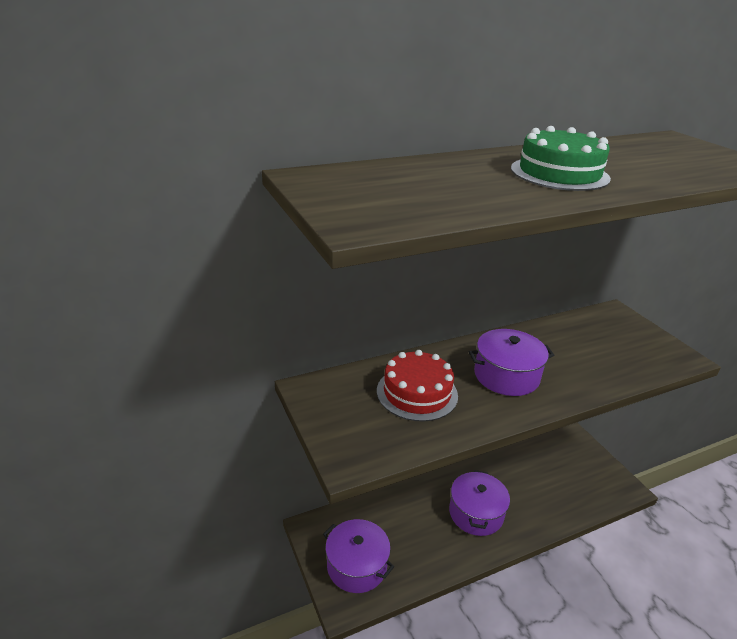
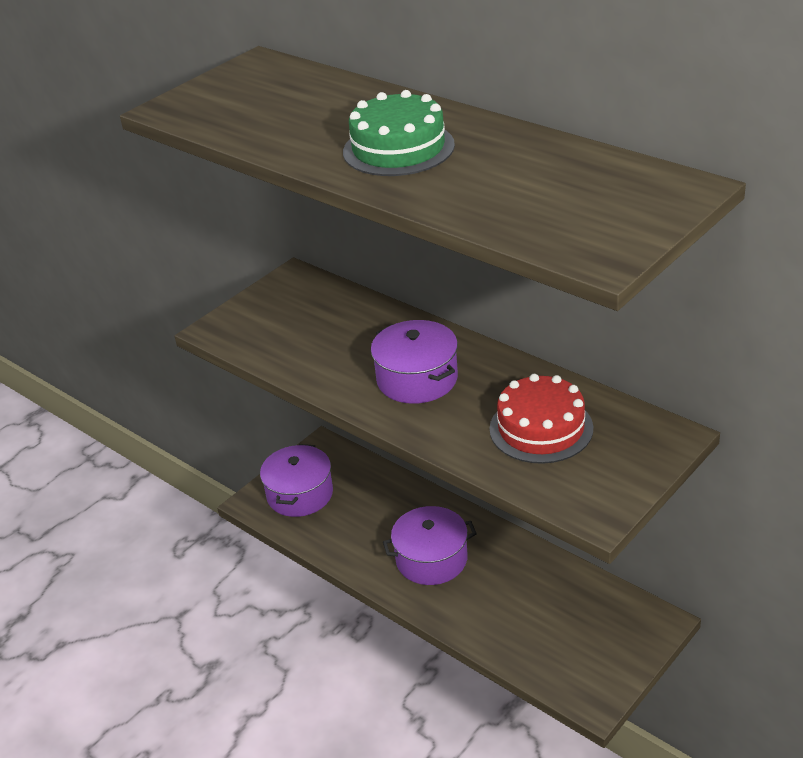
camera: 70 degrees right, 5 degrees up
red cake [377,350,458,422] -> red cake moved to [489,374,593,464]

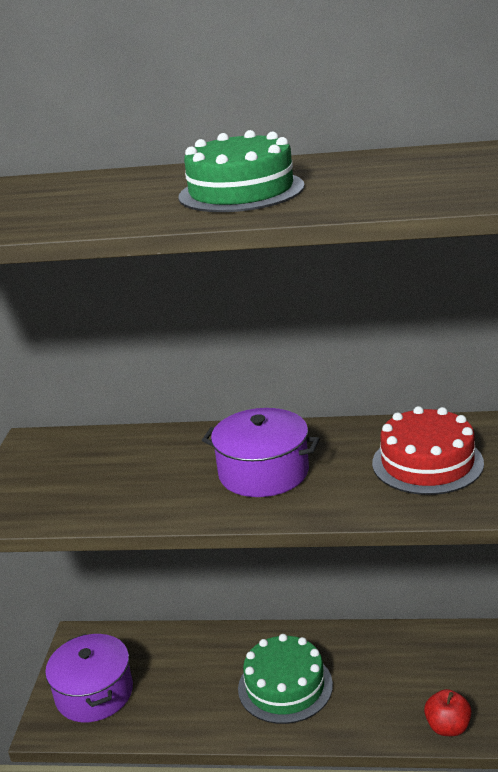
camera: 35 degrees left, 10 degrees down
purple pot [383,506,477,585] -> green cake [238,634,333,724]
none -> red apple [424,689,472,736]

